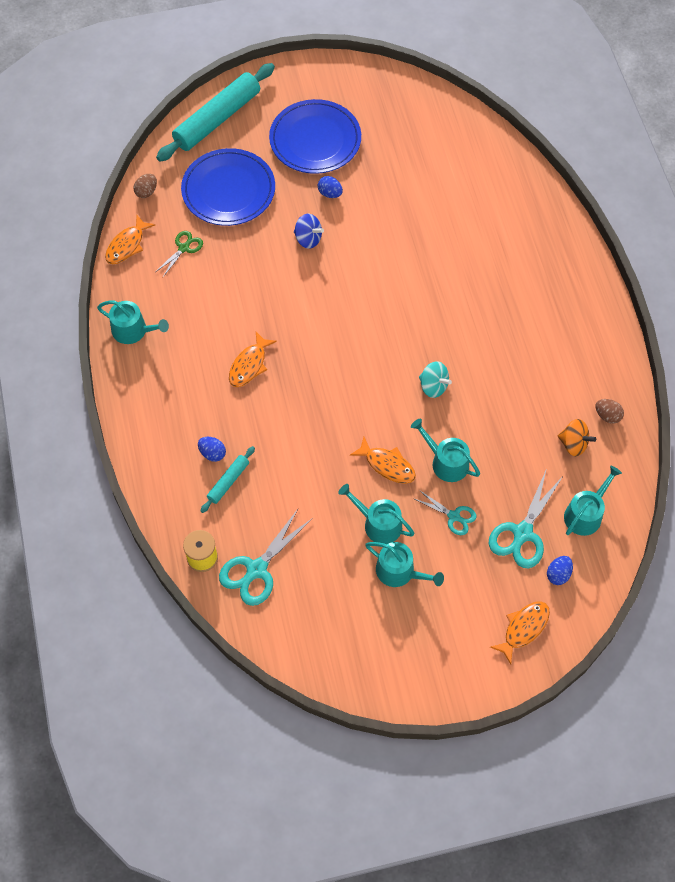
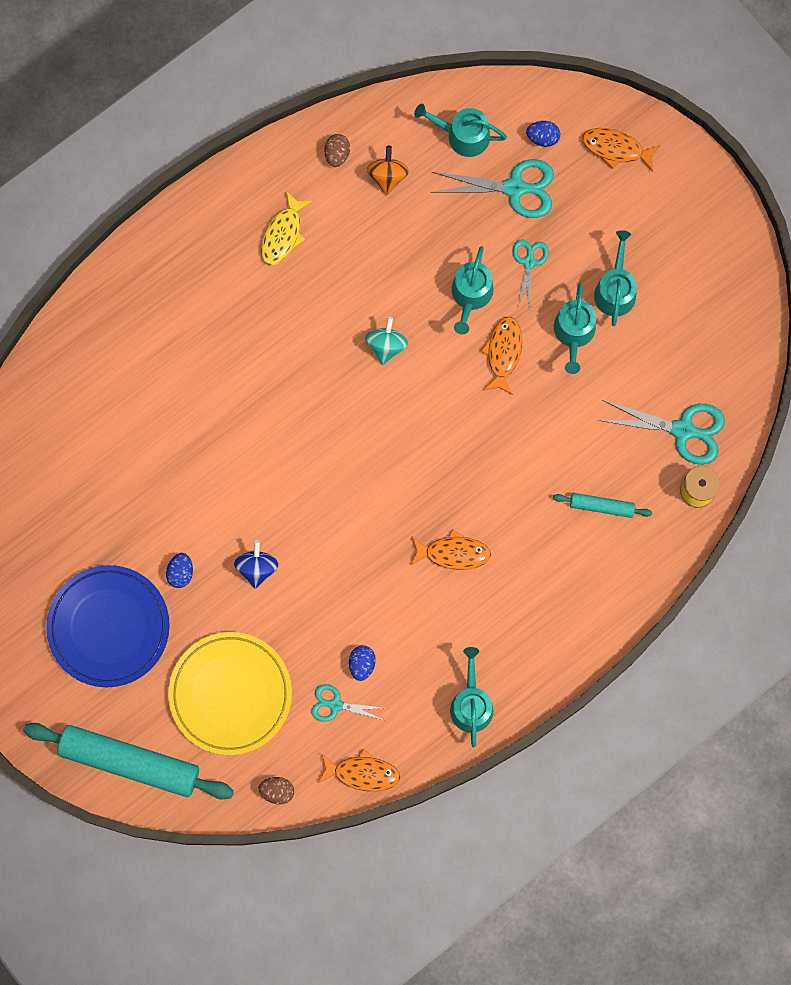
camera: 115 degrees left, 15 degrees up
green scissors [157,231,203,277] -> turquoise scissors [311,684,384,722]
blue plate [181,148,275,226] -> yellow plate [168,632,292,755]
blue egg [198,437,226,462] -> blue egg moved to [349,645,376,681]
none -> yellow fish [261,191,313,266]

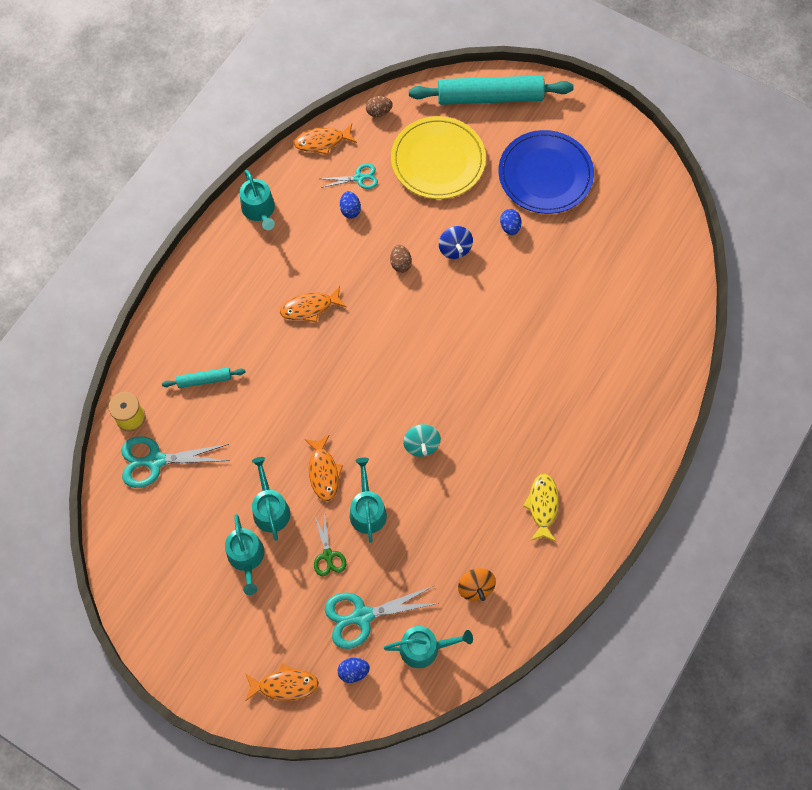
camera: 160 degrees right, 10 degrees down
brown egg [324,134,350,167] -> brown egg moved to [390,245,412,273]
turquoise scissors [512,239,549,309] -> green scissors [314,517,346,576]

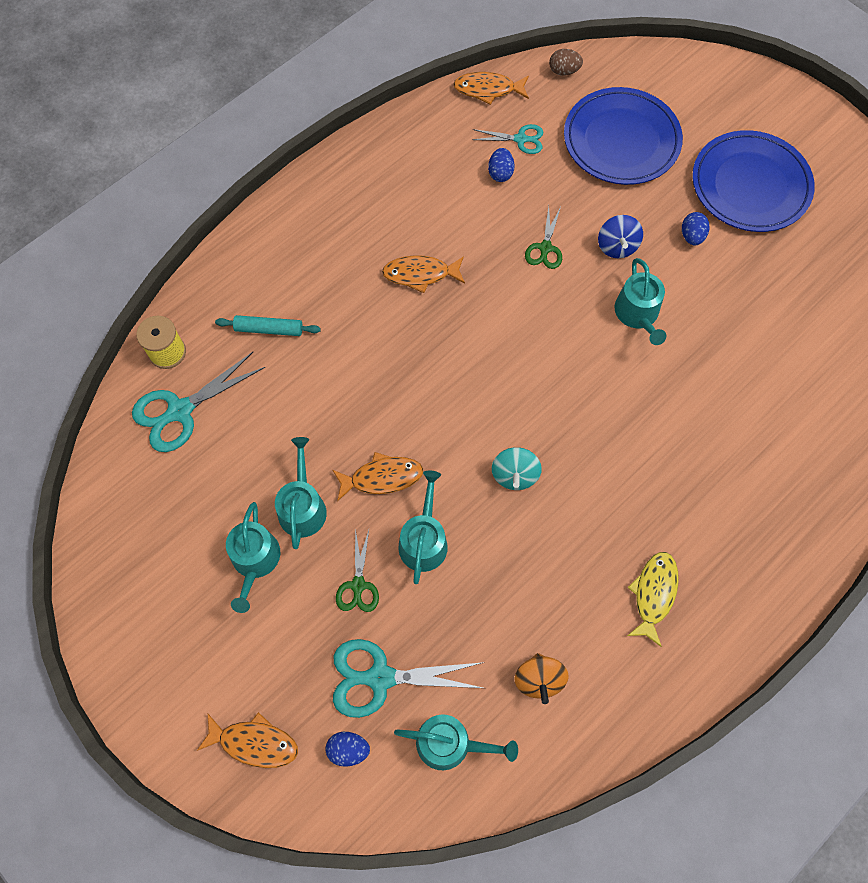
camera: 15 degrees right, 0 degrees up
turquoise scissors [121,436,230,488] -> turquoise scissors turned 45 degrees counterclockwise [132,352,265,452]
turquoise watering can [240,169,275,230] -> turquoise watering can moved to [614,258,666,345]
orange fish [304,435,343,501] -> orange fish turned 105 degrees counterclockwise [332,452,423,502]
brown egg [390,245,412,273] -> green scissors [525,207,562,269]
yellow plate [391,116,486,199] -> blue plate [564,87,683,185]
turquoise rolling pin [409,76,574,105] -> none

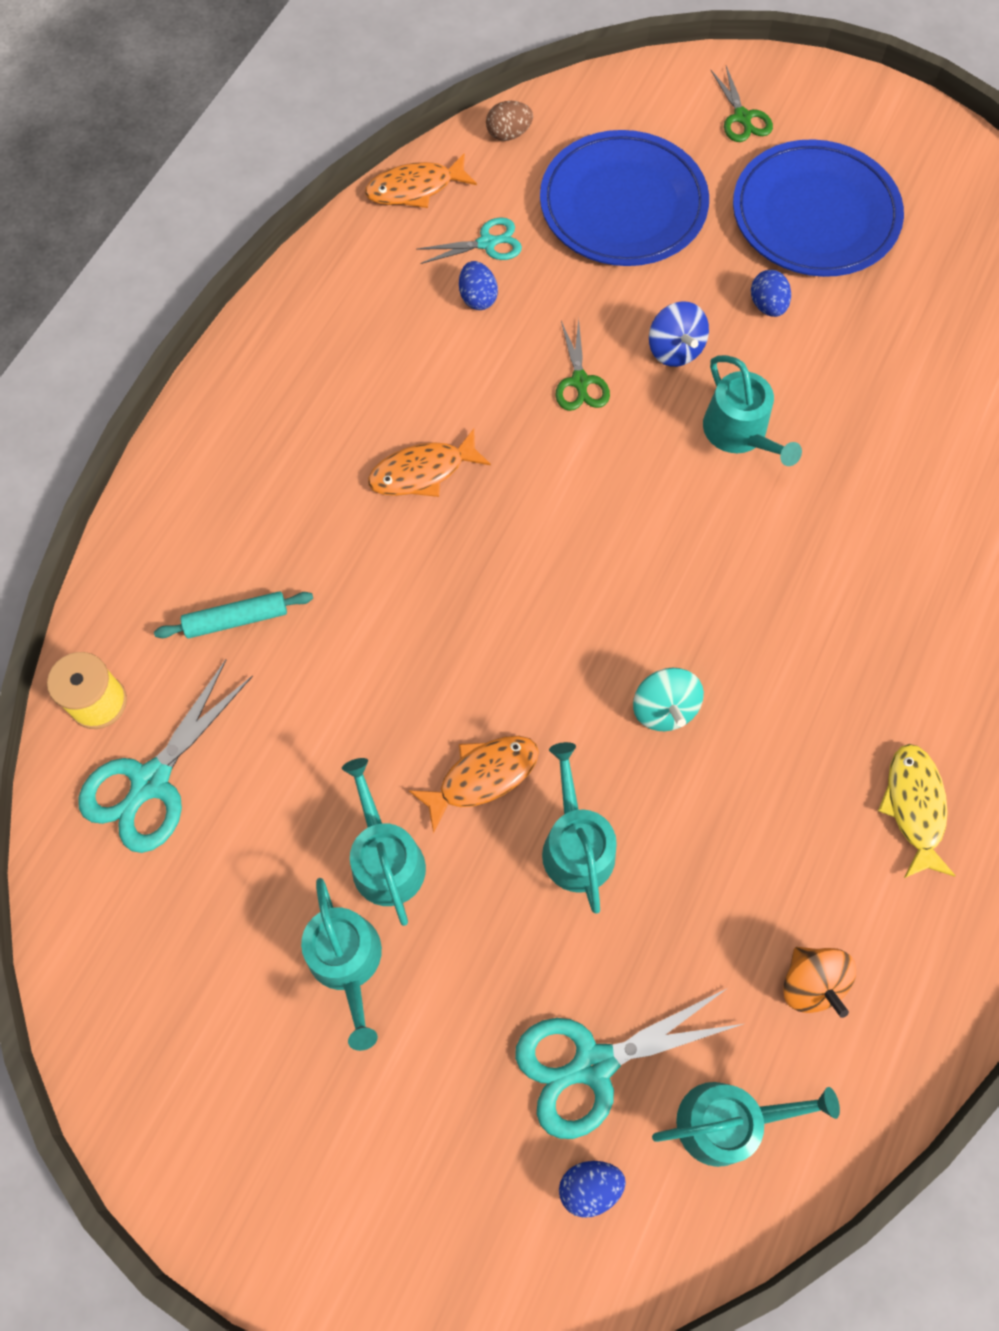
camera: 20 degrees left, 0 degrees up
orange fish [197,712,298,768] -> none
green scissors [336,529,379,612] -> green scissors moved to [711,66,773,142]

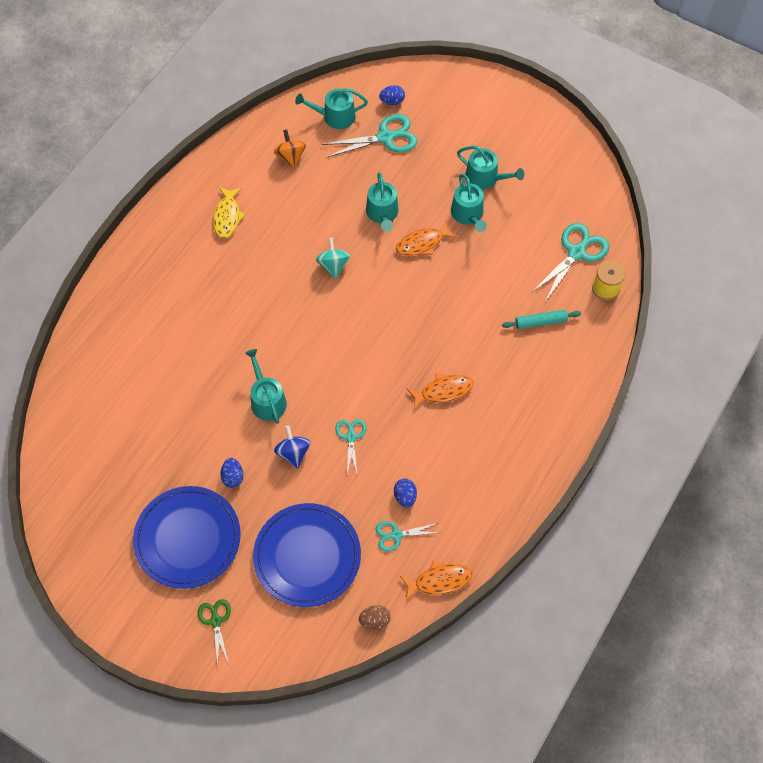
camera: 175 degrees left, 5 degrees down
turquoise watering can [301,878,382,1051] -> turquoise watering can turned 135 degrees clockwise [457,146,524,190]
green scissors [555,319,610,411] -> turquoise scissors [335,419,367,474]

